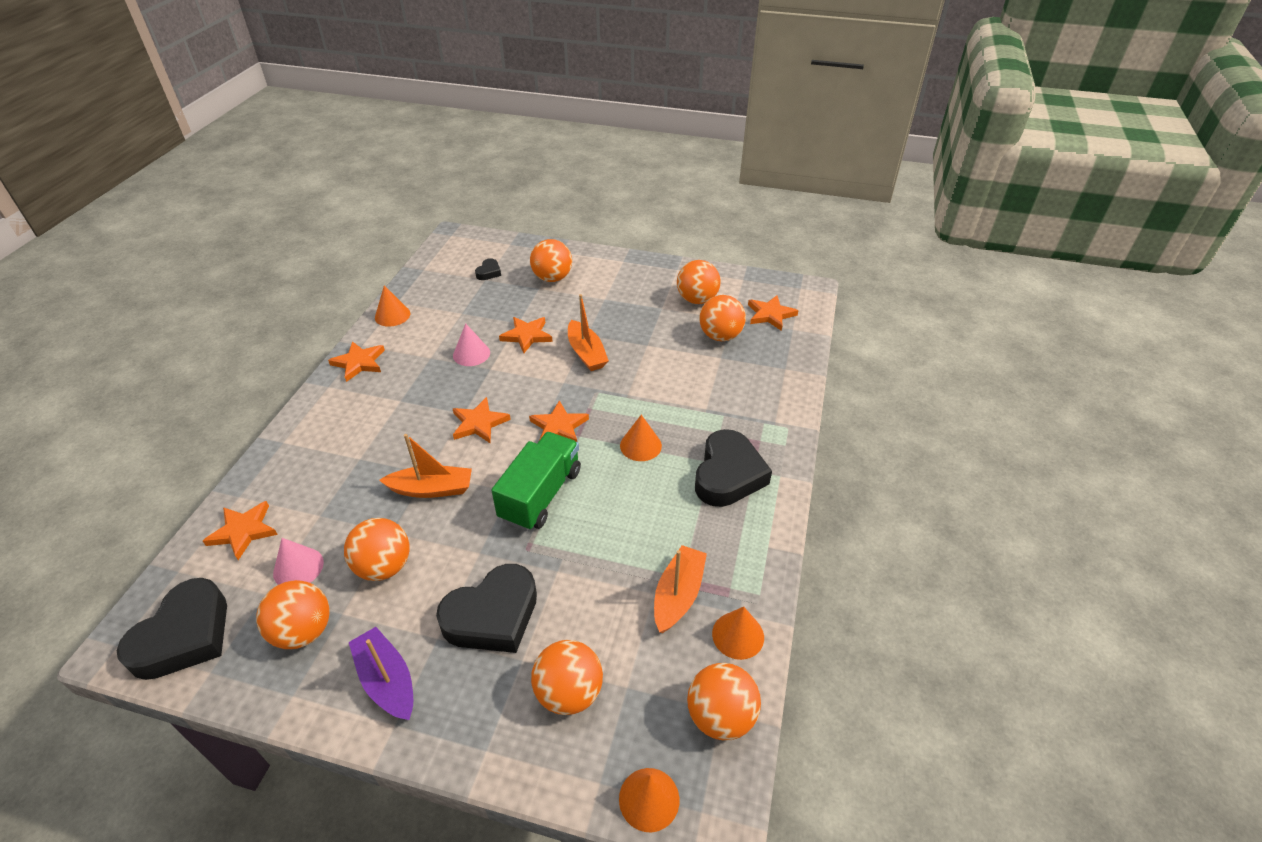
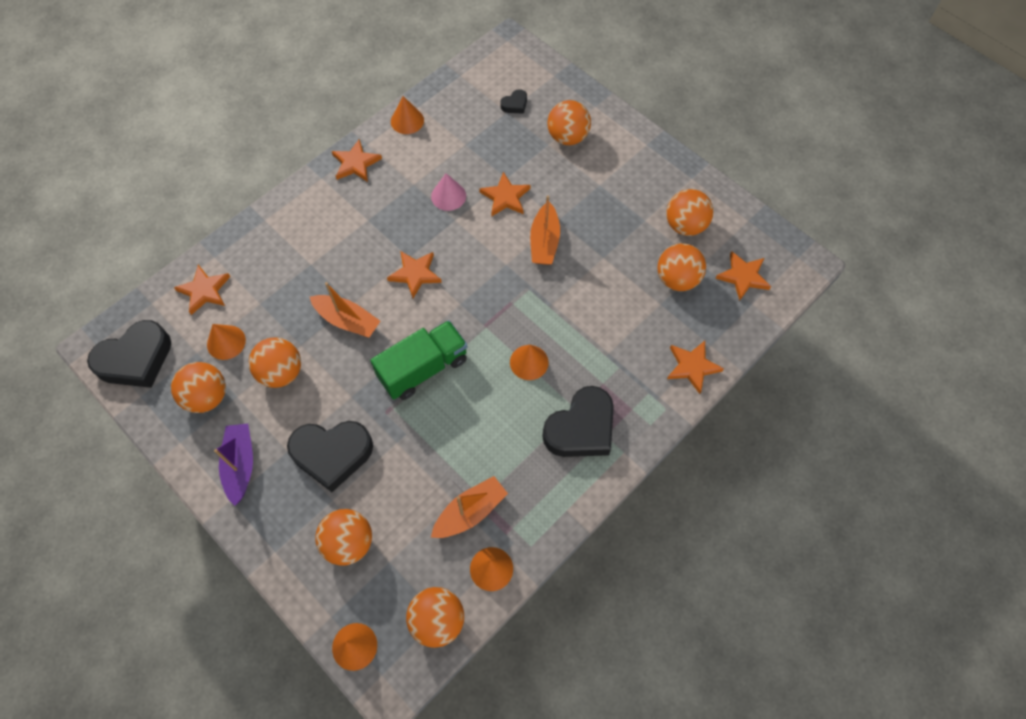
camera: 30 degrees right, 20 degrees up
pink cone [273,538,324,585] -> orange cone [207,324,246,360]
orange star [529,400,589,442] -> orange star moved to [667,341,724,394]

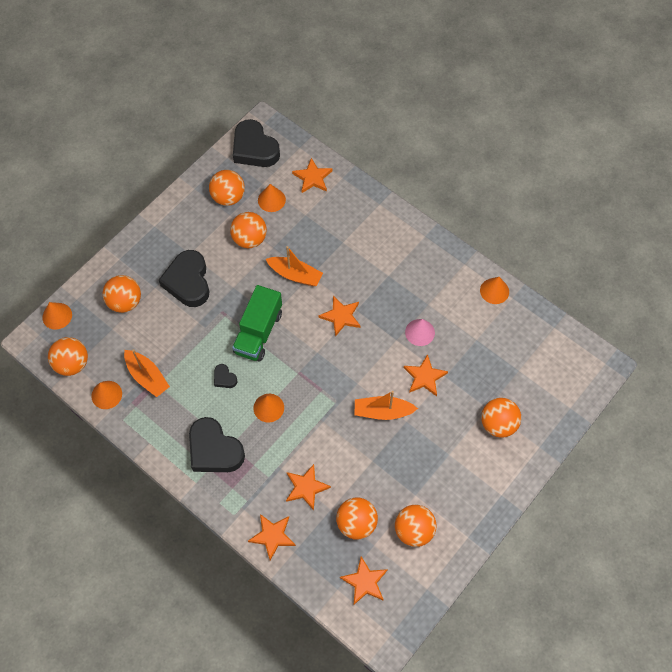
camera: 85 degrees right, 0 degrees up
purple boat [214,424,253,506] -> none
orange boat [310,282,380,337] -> orange boat turned 90 degrees counterclockwise [266,246,323,286]
orange star [332,139,382,182] -> orange star moved to [286,464,331,510]
green truck [370,320,467,400] -> green truck turned 60 degrees clockwise [232,285,282,362]
black heart [500,89,527,114] -> black heart moved to [214,364,237,388]

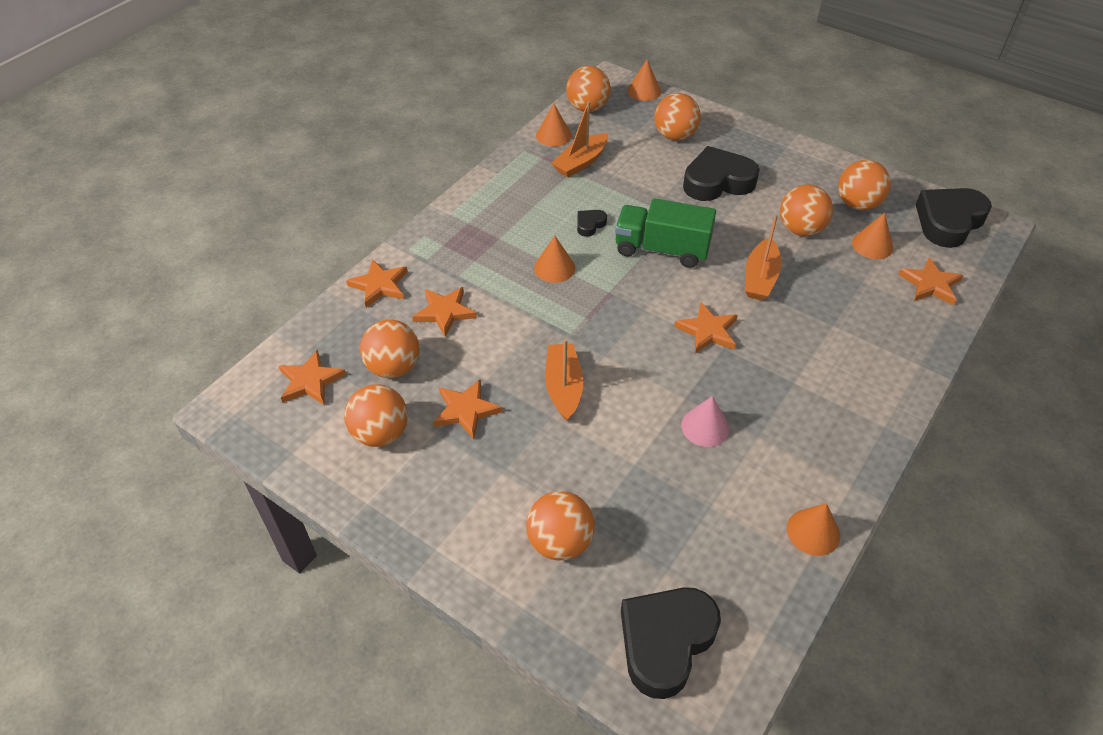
camera: 85 degrees right, 15 degrees down
black heart [189,417,245,472] -> black heart moved to [621,587,721,699]
orange star [404,354,448,396] -> orange star moved to [433,379,502,439]

